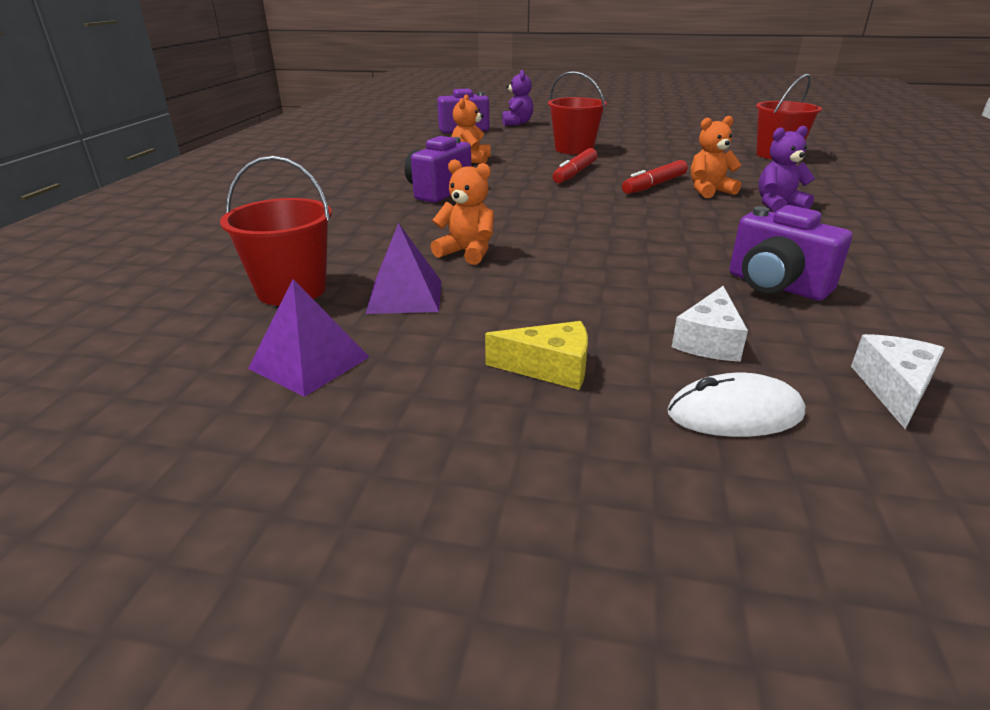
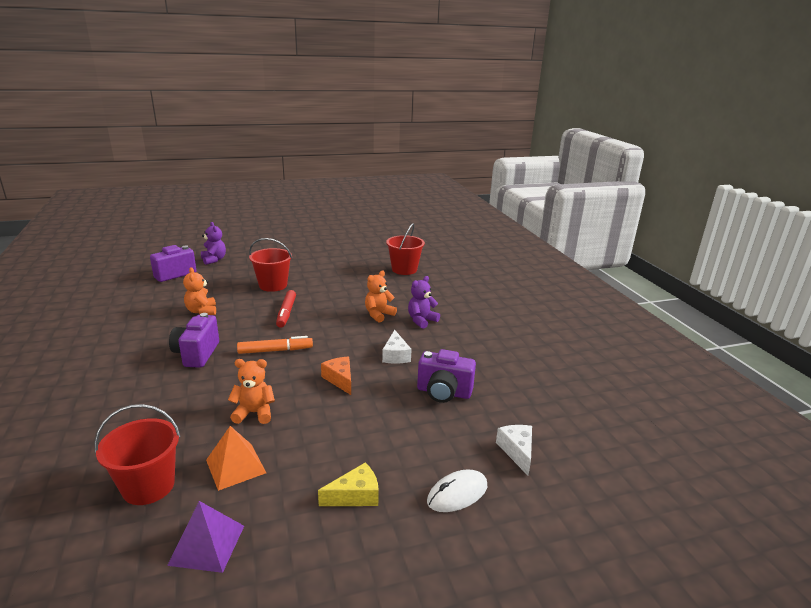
camera: 30 degrees left, 5 degrees down
purple pyramid [366,223,441,314] -> orange pyramid [206,426,266,491]
red marker [622,160,688,194] -> none
white cheese [672,286,748,361] -> white cheese moved to [382,330,412,363]
none -> orange marker [237,336,313,354]
none -> orange cheese [321,357,351,395]

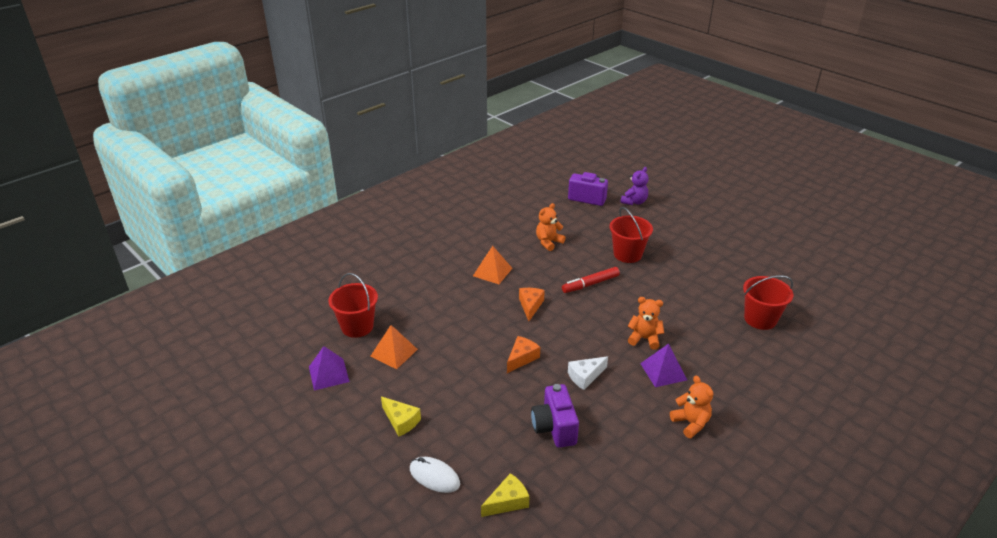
camera: 65 degrees right, 10 degrees up
purple camera [169,313,219,368] -> orange pyramid [473,246,512,284]
orange teddy bear [228,359,275,424] -> orange teddy bear moved to [670,376,714,438]
orange marker [237,336,313,354] -> orange cheese [519,288,545,321]
purple teddy bear [408,276,440,329] -> purple pyramid [640,344,687,387]
white cheese [496,425,532,475] -> yellow cheese [481,473,529,517]

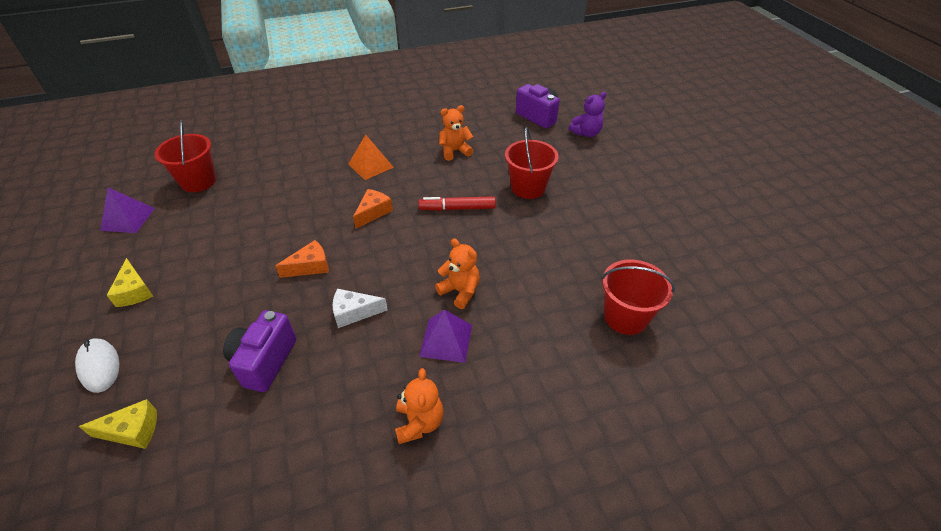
camera: 25 degrees right, 10 degrees up
orange pyramid [370,325,418,369] -> none

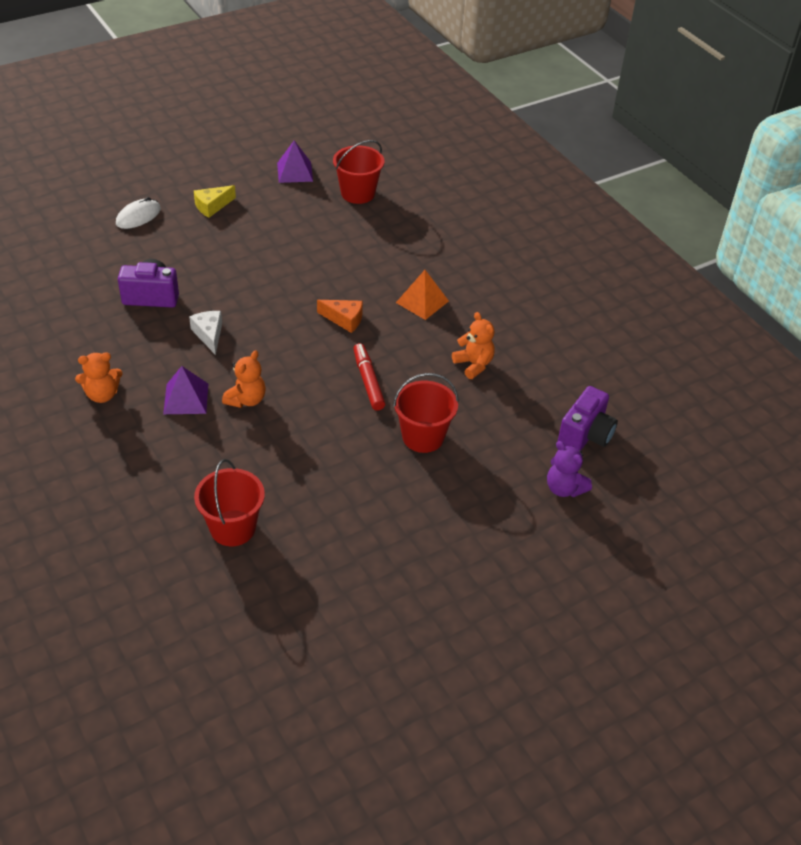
camera: 75 degrees right, 0 degrees up
yellow cheese [79,399,157,449] -> none
orange cheese [275,240,329,278] -> none

